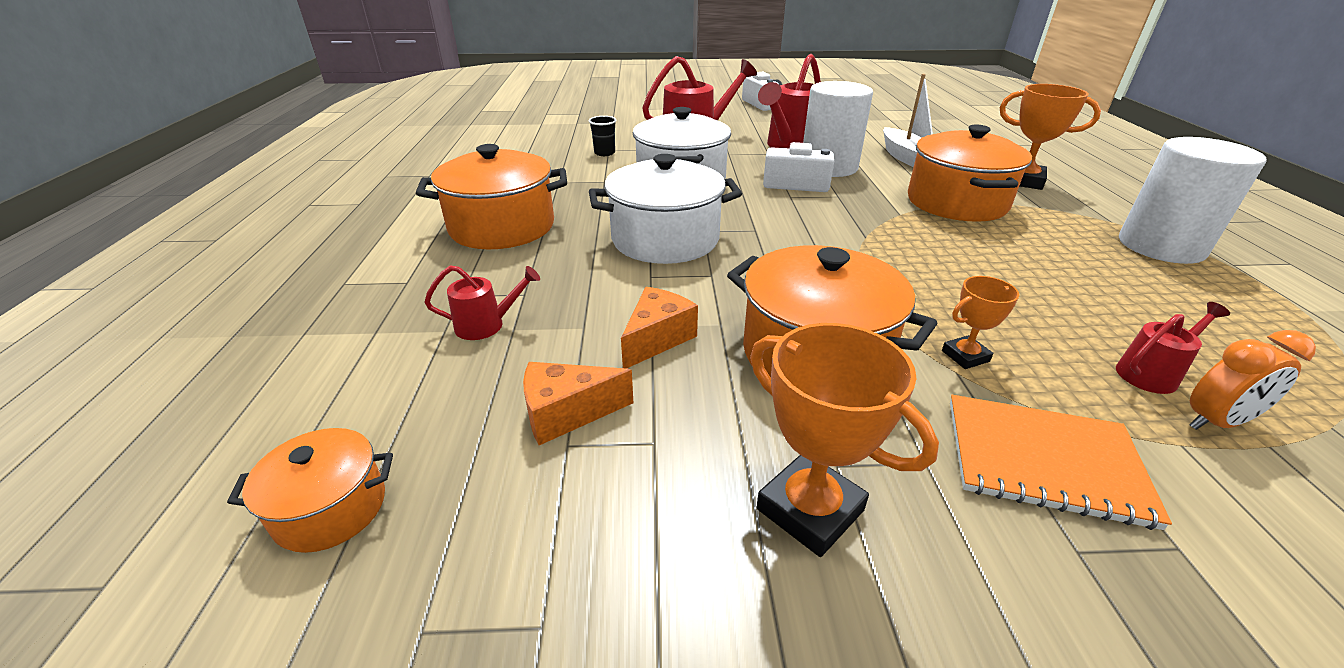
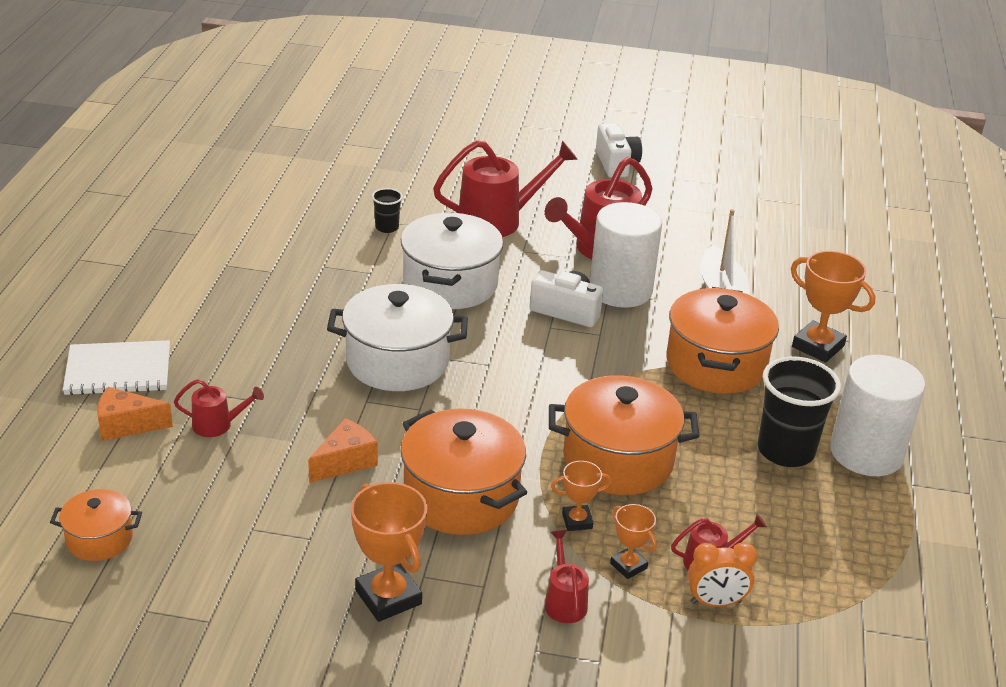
camera: 10 degrees right, 0 degrees up
orange pot [416,144,567,249] -> orange pot moved to [549,375,700,495]
orange cheese [523,362,633,445] -> orange cheese moved to [97,387,173,441]
orange notebook [950,395,1172,530] -> red watering can [545,530,589,623]
none -> white notebook [63,340,170,395]
none -> orange trophy [610,504,657,579]
none -> black cup [757,356,841,467]

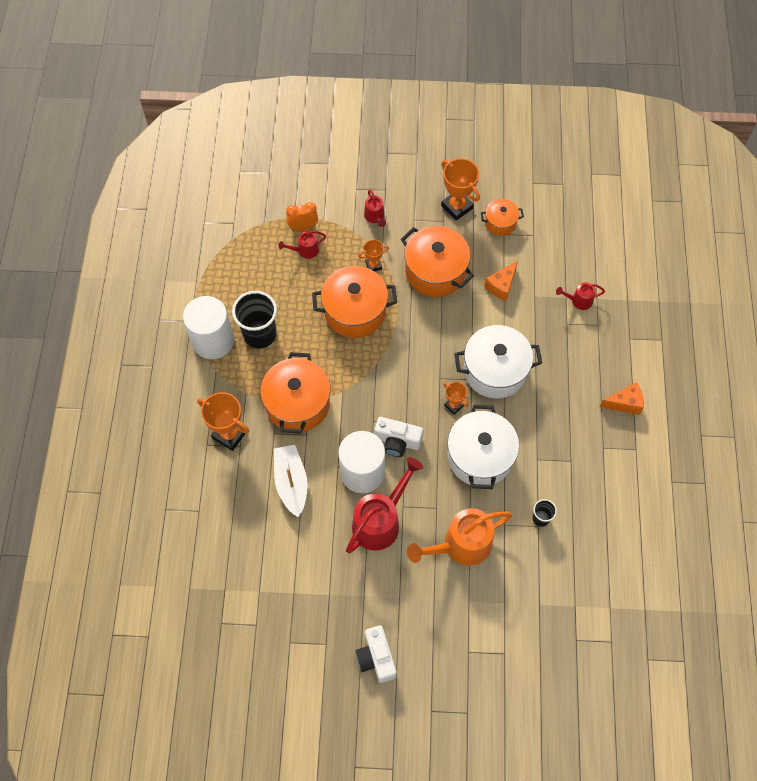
camera: 175 degrees right, 30 degrees up
orange pot [50,489,142,561] -> orange pot moved to [481,199,524,236]
white notebook [63,340,170,395] -> none
orange cheese [97,387,173,441] -> orange cheese moved to [599,382,644,415]
red watering can [433,140,578,237] -> orange watering can [407,508,512,566]
orange trophy [610,504,657,579] -> orange trophy moved to [443,382,469,415]

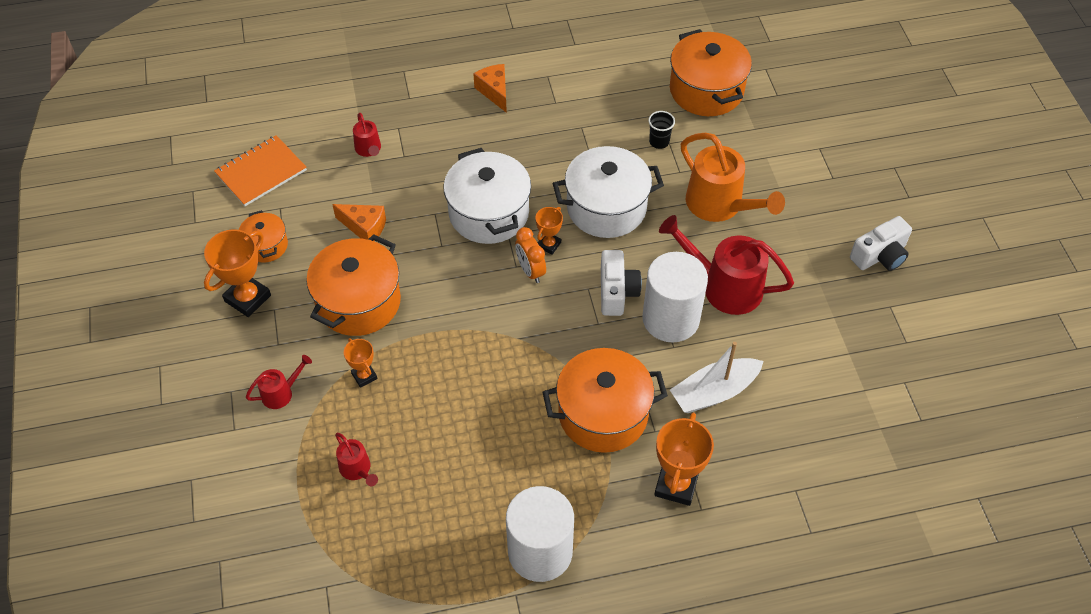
camera: 105 degrees left, 10 degrees down
black cup [232,291,277,349] -> none
orange clock [286,202,318,231] -> orange clock moved to [515,227,546,283]
orange pot [312,266,397,338] -> orange pot moved to [670,29,752,116]
none -> orange notebook [214,135,307,206]

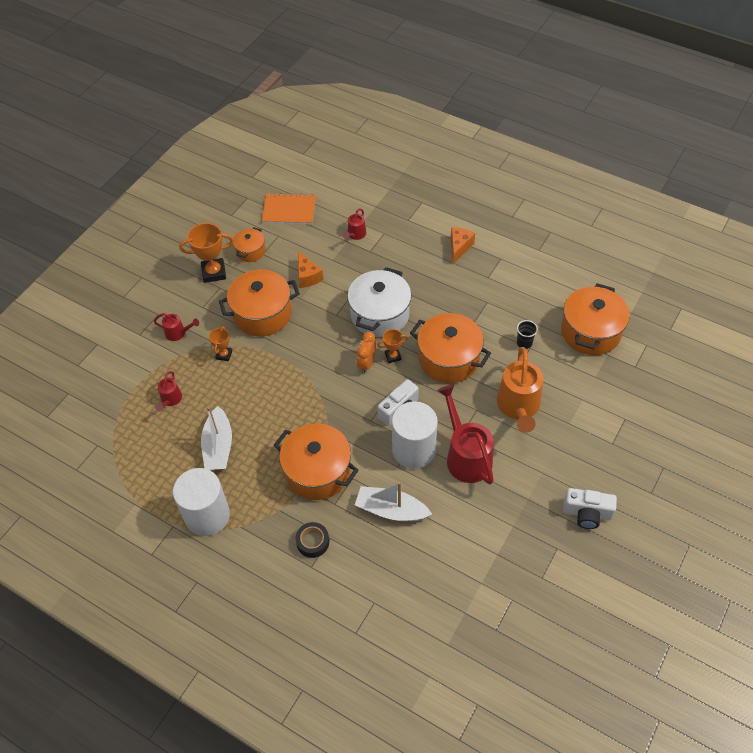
camera: 45 degrees right, 0 degrees up
white pot [553,146,664,238] -> orange pot [410,313,491,383]
orange trophy [654,413,714,506] -> black tape [296,522,329,558]
none -> white boat [201,406,232,470]

